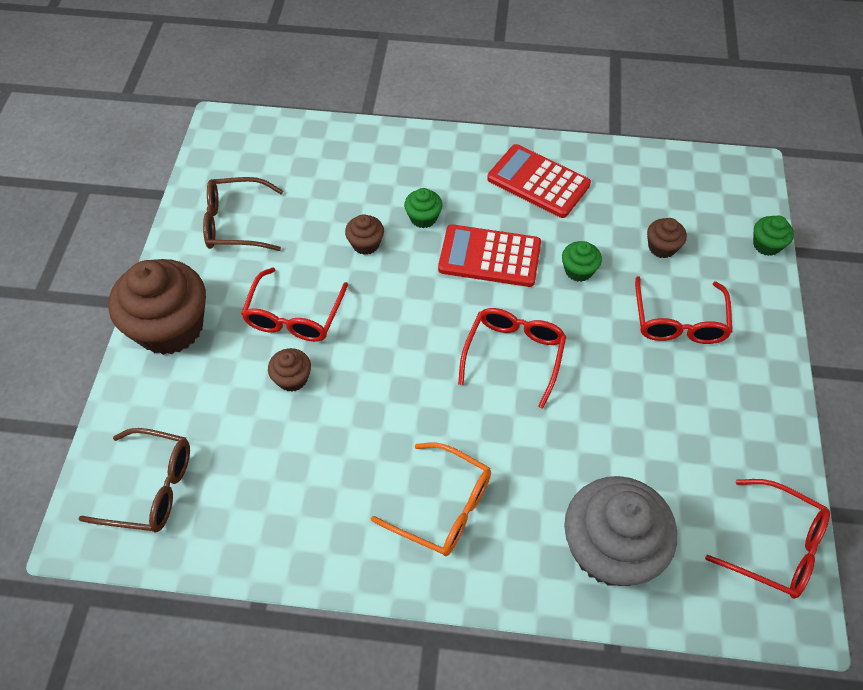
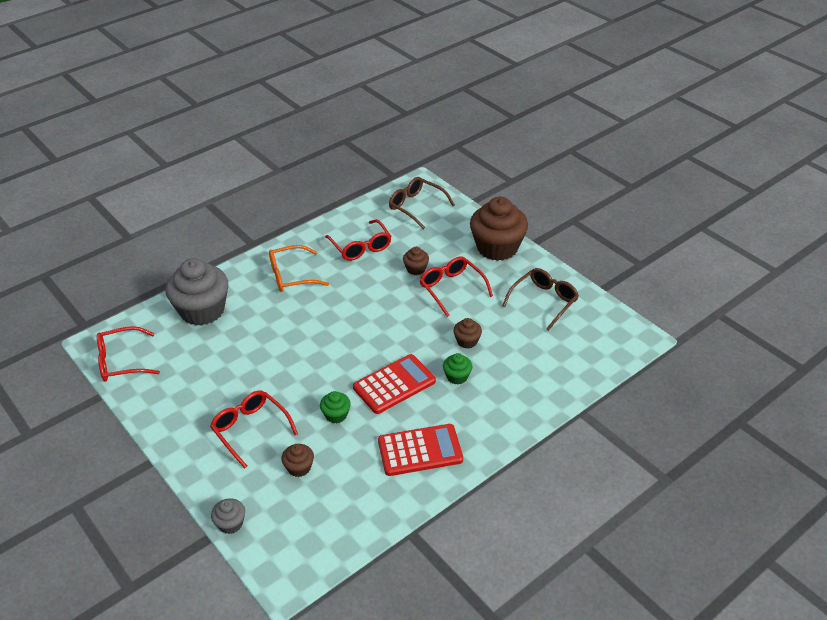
camera: 135 degrees right, 15 degrees down
brown glasses [79,428,190,532] -> brown glasses turned 75 degrees clockwise [389,177,455,229]
red glasses [458,308,566,409] -> red glasses moved to [325,219,391,261]
green cupcake [753,215,794,256] -> grey cupcake [211,498,245,534]

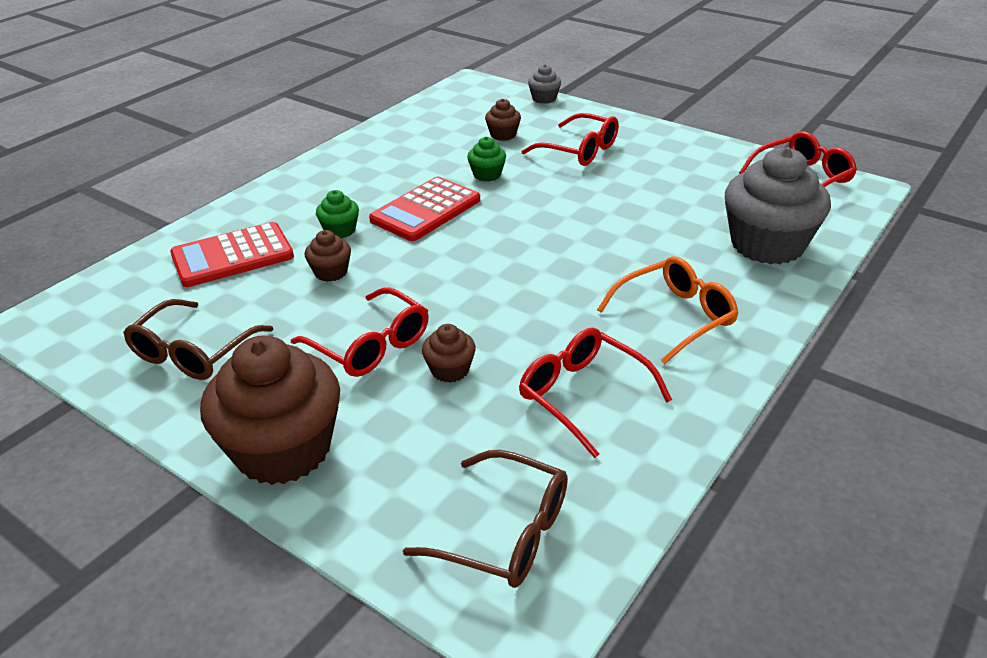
camera: 165 degrees right, 5 degrees down
red calculator [378,424,463,476] -> red calculator moved to [170,222,294,287]

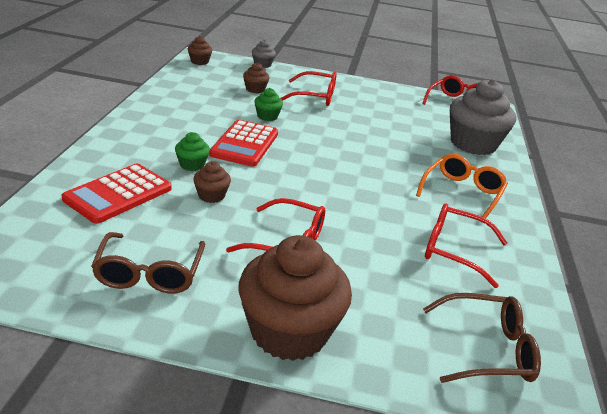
camera: 30 degrees left, 5 degrees down
brown cupcake [422,324,476,383] -> brown cupcake moved to [188,36,212,65]

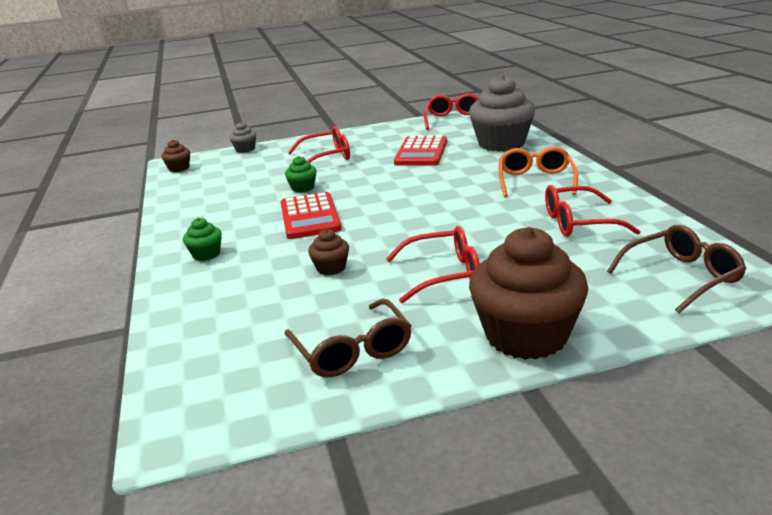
camera: 20 degrees left, 5 degrees down
red calculator [62,164,172,224] -> red calculator moved to [394,136,447,166]
green cupcake [175,132,210,171] -> green cupcake moved to [183,218,222,261]
brown cupcake [243,63,270,93] -> none

